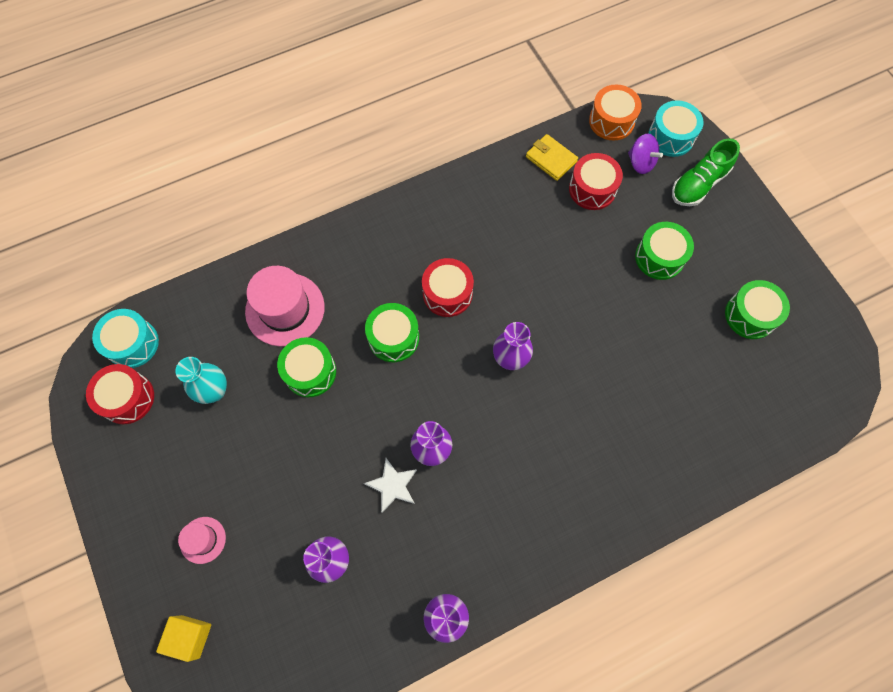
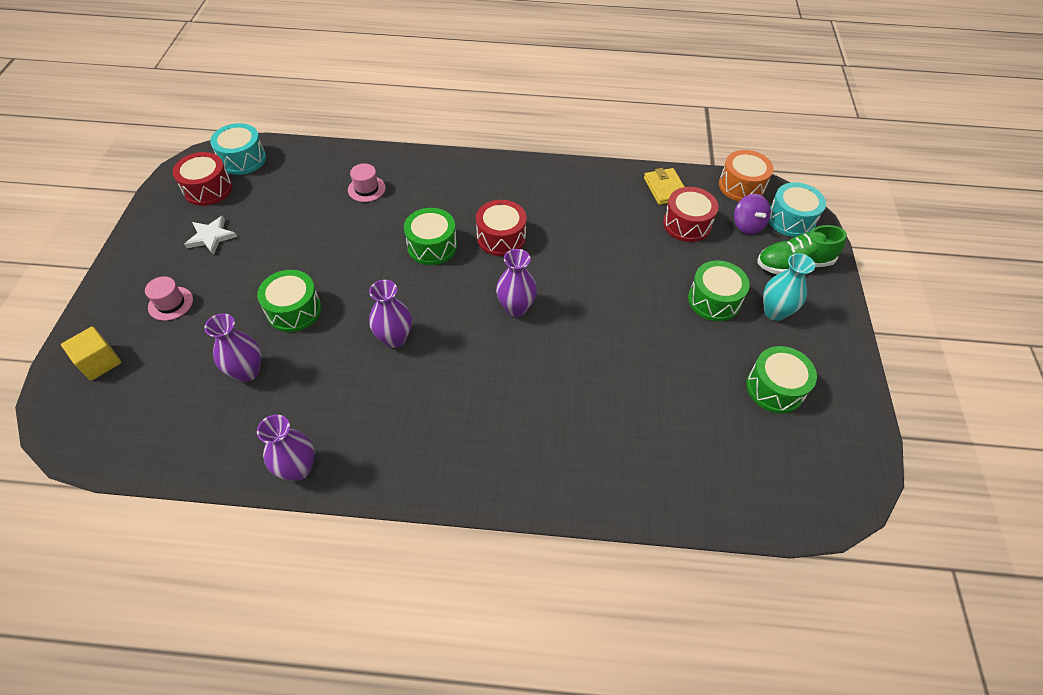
camera: 30 degrees right, 15 degrees down
turquoise vase [175,357,227,404] -> turquoise vase moved to [763,253,815,321]
pink hat [245,266,325,346] -> pink hat [348,164,386,202], size x0.51
green drum [277,337,336,397] -> green drum moved to [257,270,322,332]
white star [364,458,417,513] -> white star moved to [184,216,237,255]

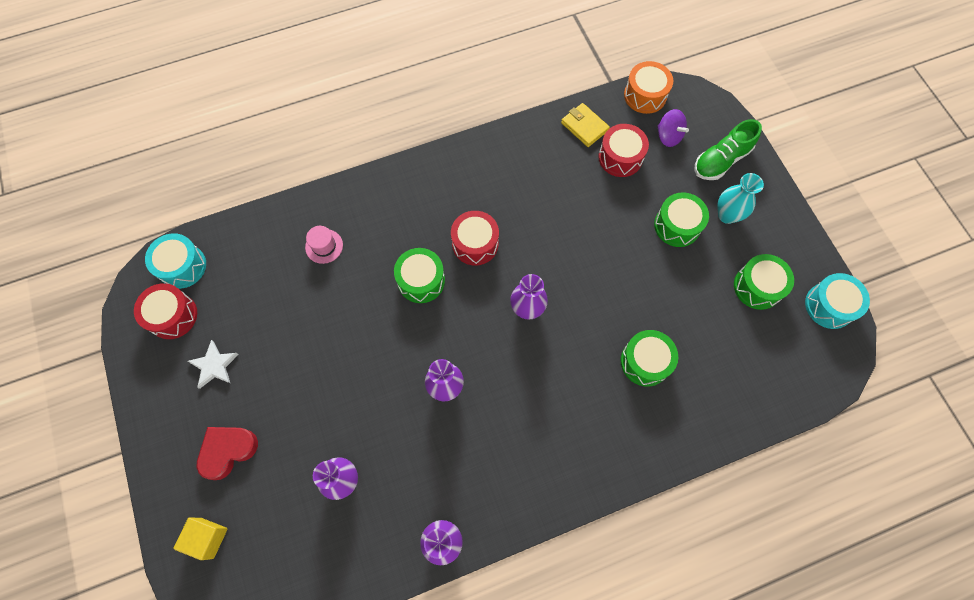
camera: 25 degrees left, 15 degrees up
pink hat [145,276,193,321] -> red heart [196,427,258,480]
green drum [257,270,322,332] -> green drum moved to [621,330,678,386]
turquoise drum [769,182,826,237] -> turquoise drum moved to [805,273,870,329]

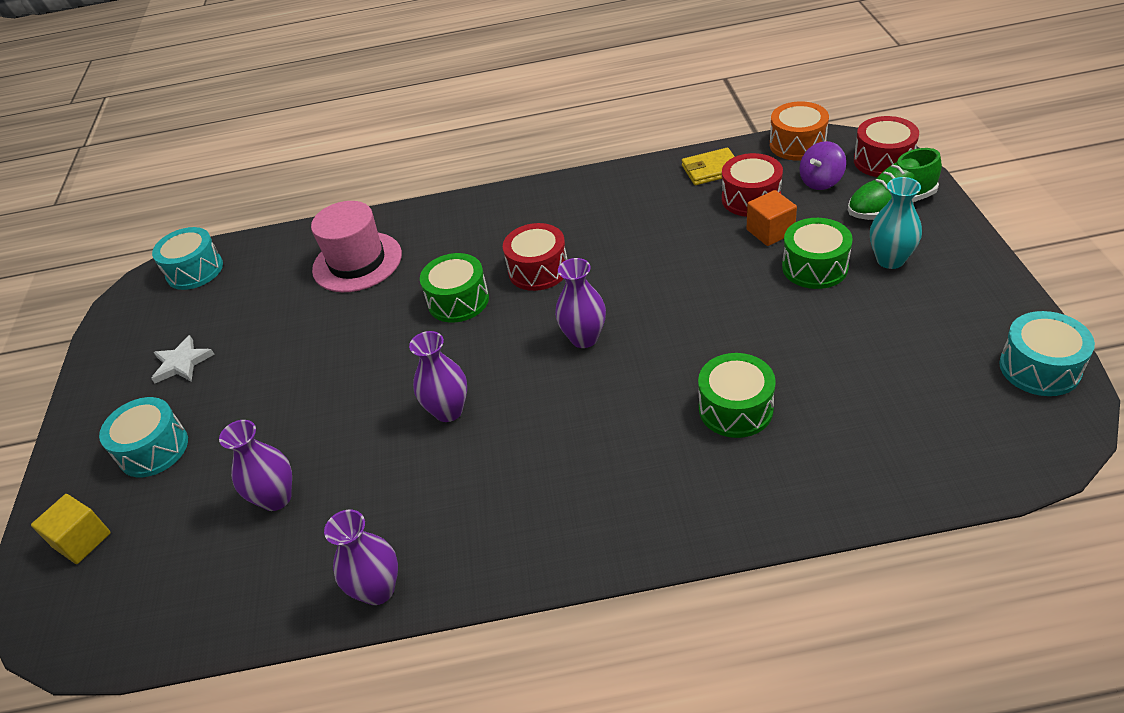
camera: 20 degrees right, 25 degrees down
red drum [134,283,197,339] -> red drum moved to [854,116,919,177]
red heart [196,427,258,480] -> turquoise drum [99,397,188,477]
pink hat [305,226,343,264] -> pink hat [311,201,402,292], size x1.94
yellow wallet [561,103,610,147] -> yellow wallet turned 75 degrees counterclockwise [682,148,735,185]
purple spinning top [657,109,689,147] -> purple spinning top turned 75 degrees clockwise [799,141,846,190]
green drum [734,254,794,310] -> none
none -> orange cube [747,190,797,246]

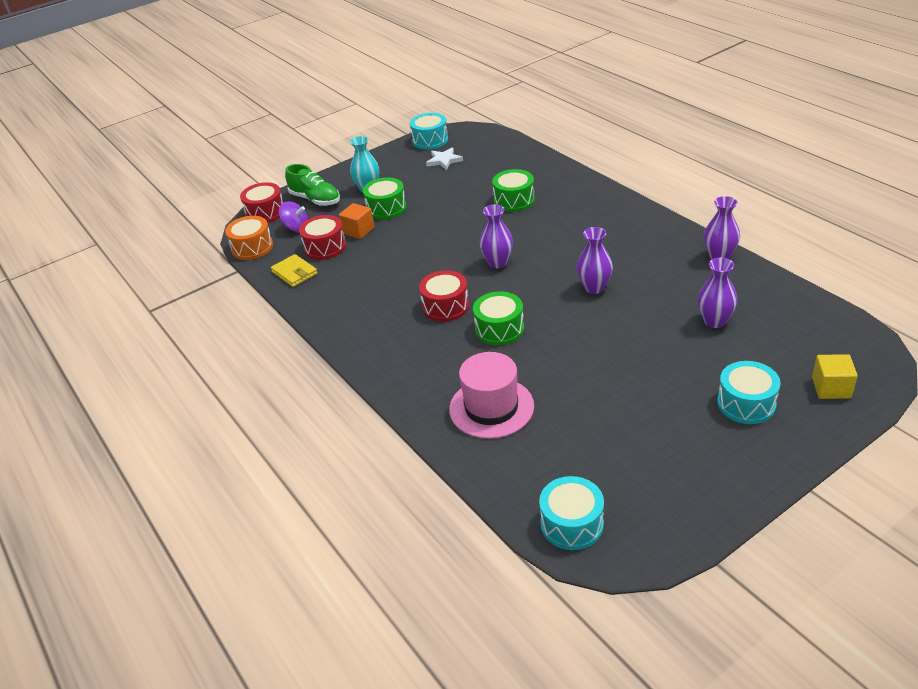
camera: 120 degrees left, 5 degrees down
white star [151,335,215,383] -> white star moved to [426,148,463,170]

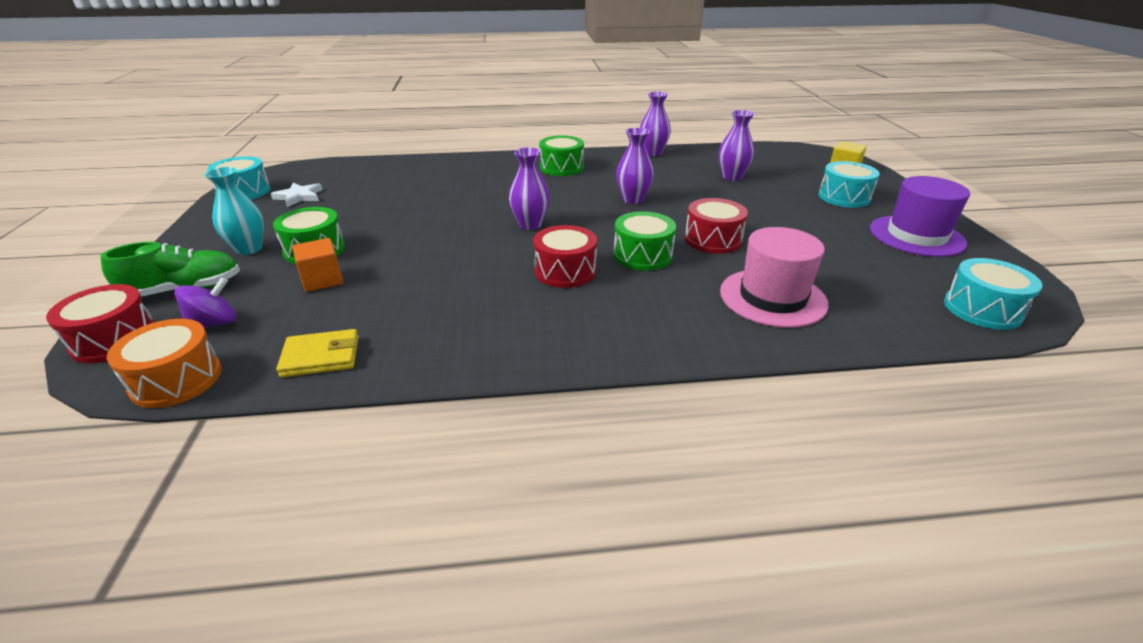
camera: 65 degrees left, 5 degrees down
red drum [299,215,346,260] -> red drum moved to [685,198,748,254]
green drum [492,169,535,212] -> green drum moved to [539,135,584,176]
none -> purple hat [870,176,970,257]

